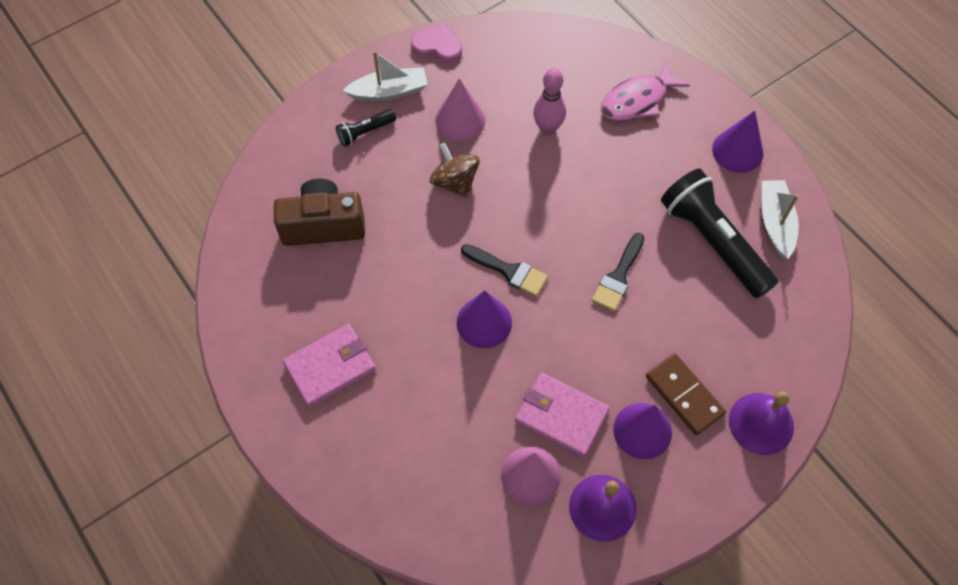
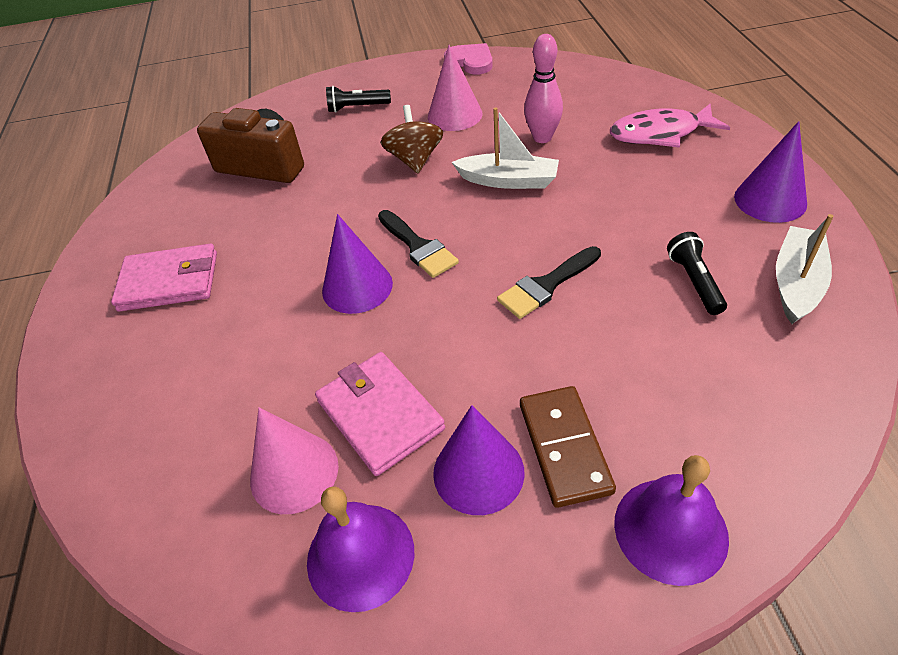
camera: 30 degrees right, 15 degrees down
white boat [343,51,428,101] -> white boat moved to [451,107,559,189]
black flashlight [661,169,778,298] -> black flashlight [667,232,727,315], size x0.46

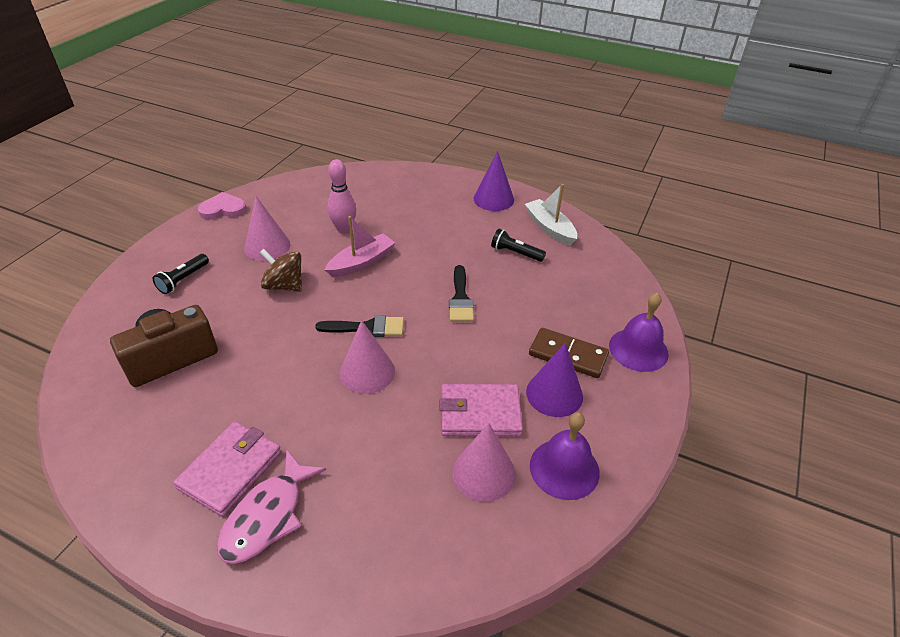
camera: 60 degrees left, 5 degrees down
purple cone [322,214,393,314] -> pink cone [339,320,395,394]
white boat [451,107,559,189] -> pink boat [324,216,395,277]
pink fish [610,104,730,148] -> pink fish moved to [217,449,326,564]

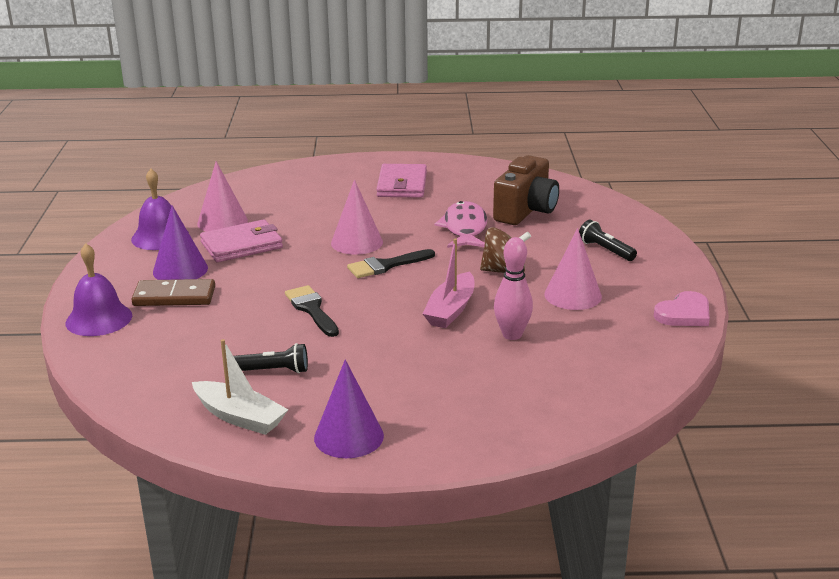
camera: 155 degrees right, 15 degrees down
black flashlight [153,254,209,294] -> black flashlight turned 45 degrees counterclockwise [579,220,637,261]
pink fish [217,449,326,564] -> pink fish moved to [434,201,487,248]

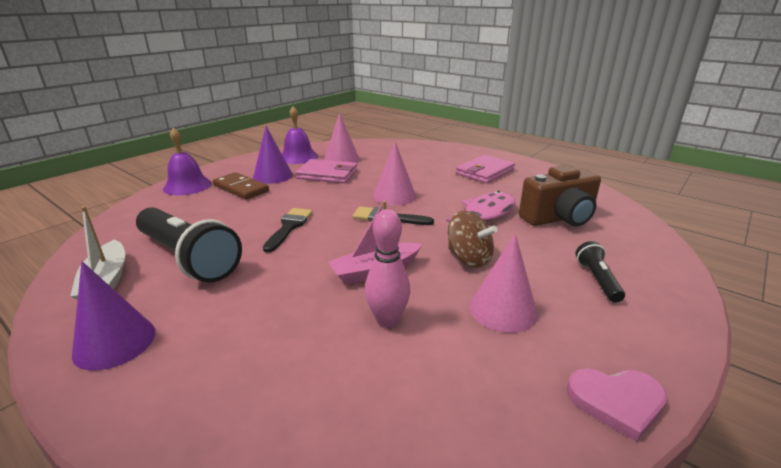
camera: 40 degrees right, 0 degrees up
black flashlight [234,343,308,373] -> black flashlight [136,207,242,283], size x2.15

